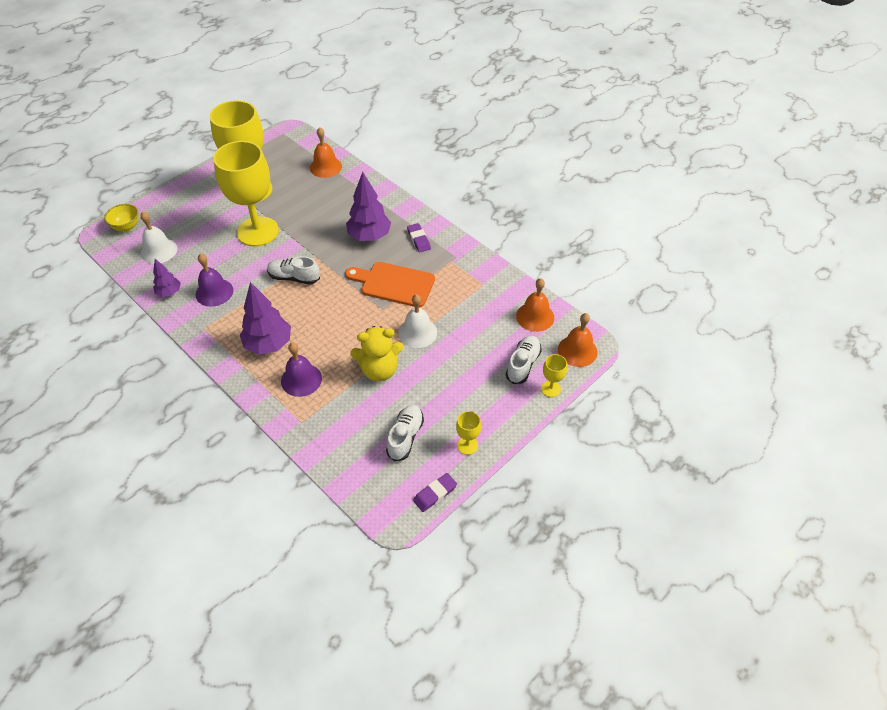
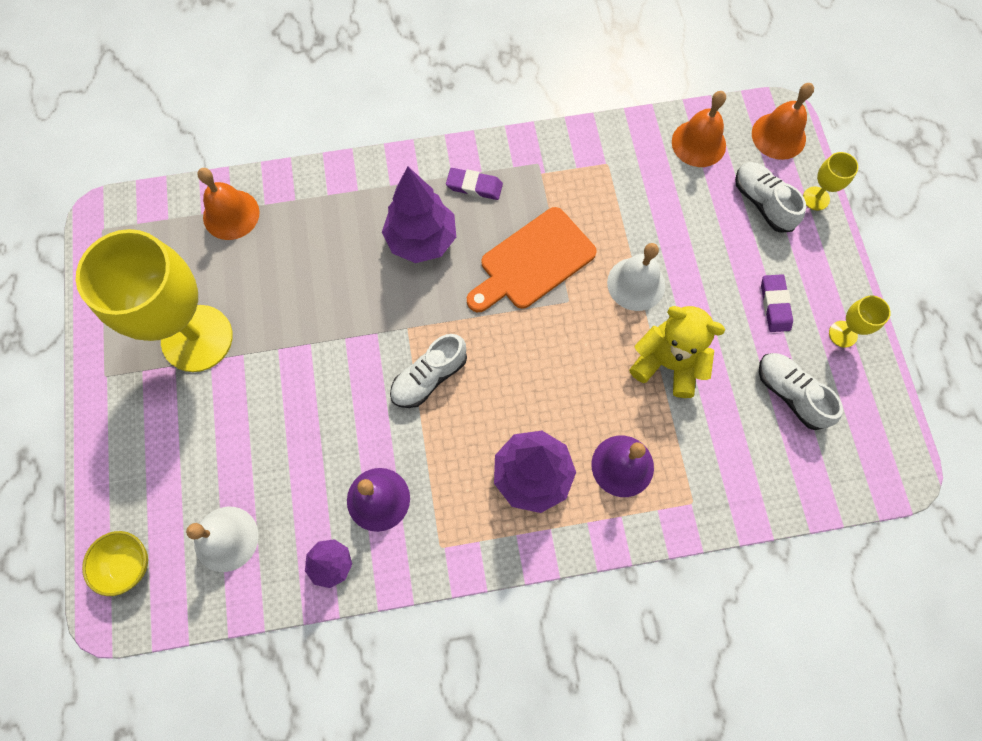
camera: 55 degrees left, 20 degrees up
yellow goblet [213,141,279,246] -> none
yellow teddy bear [350,326,403,381] -> yellow teddy bear turned 90 degrees counterclockwise [629,306,725,398]
purple eraser [413,473,457,512] -> purple eraser moved to [761,274,793,332]

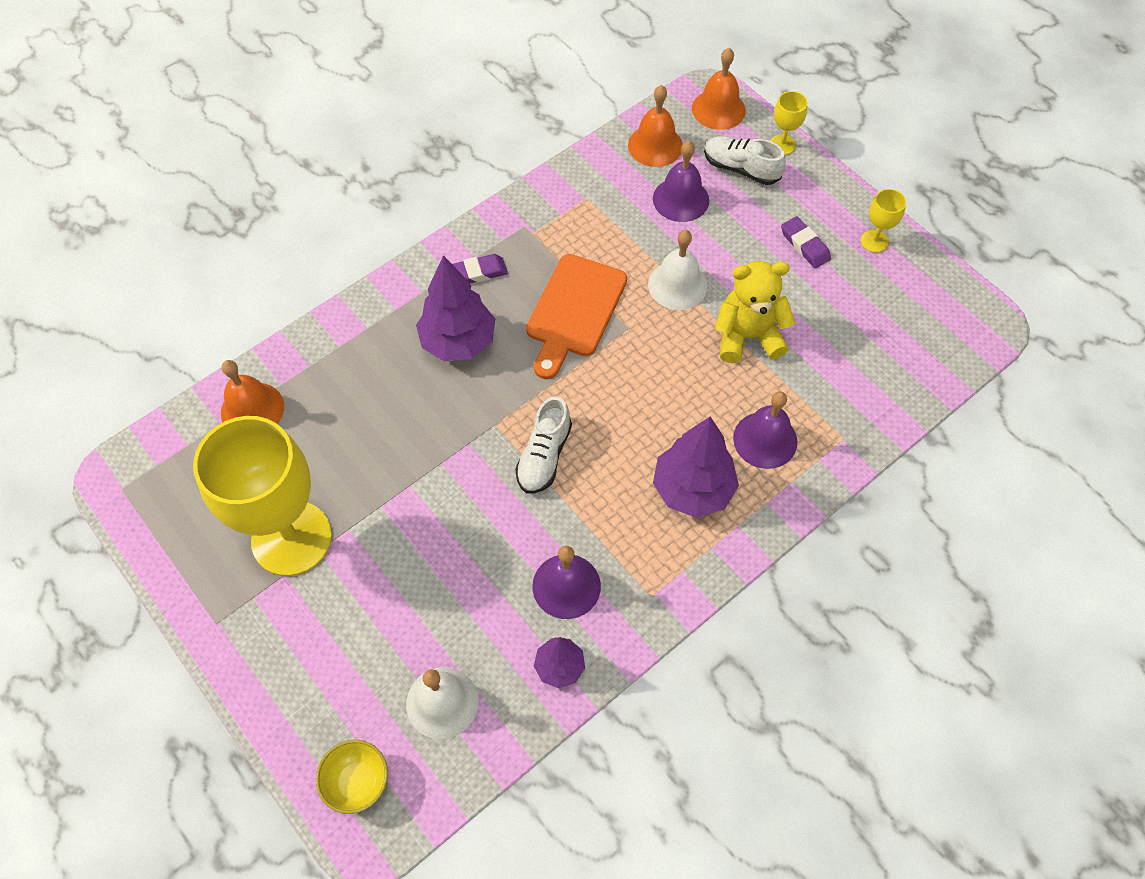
camera: 30 degrees left, 10 degrees down
white shoe [759,353,843,430] -> none
none -> purple bell [653,141,709,222]

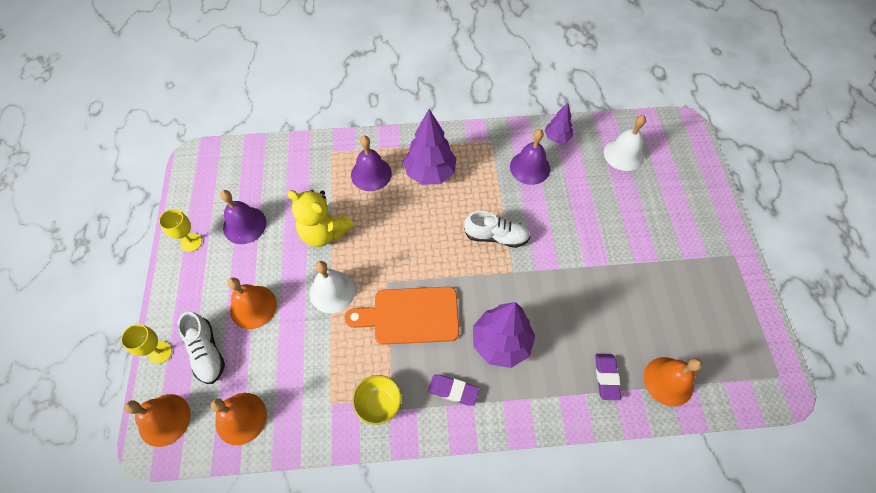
camera: 145 degrees left, 0 degrees up
yellow goblet [193,416,332,576] -> none
yellow bowl [316,740,388,814] -> yellow bowl moved to [352,375,402,425]
white shoe [515,396,572,493] -> white shoe turned 45 degrees clockwise [464,211,530,248]
orange cutting board [526,254,627,379] -> orange cutting board turned 150 degrees counterclockwise [345,287,459,345]
purple bell [653,141,709,222] -> purple bell moved to [220,190,266,244]
purple eraser [781,216,831,268] -> purple eraser moved to [595,354,621,400]
none -> orange bell [227,277,277,329]

